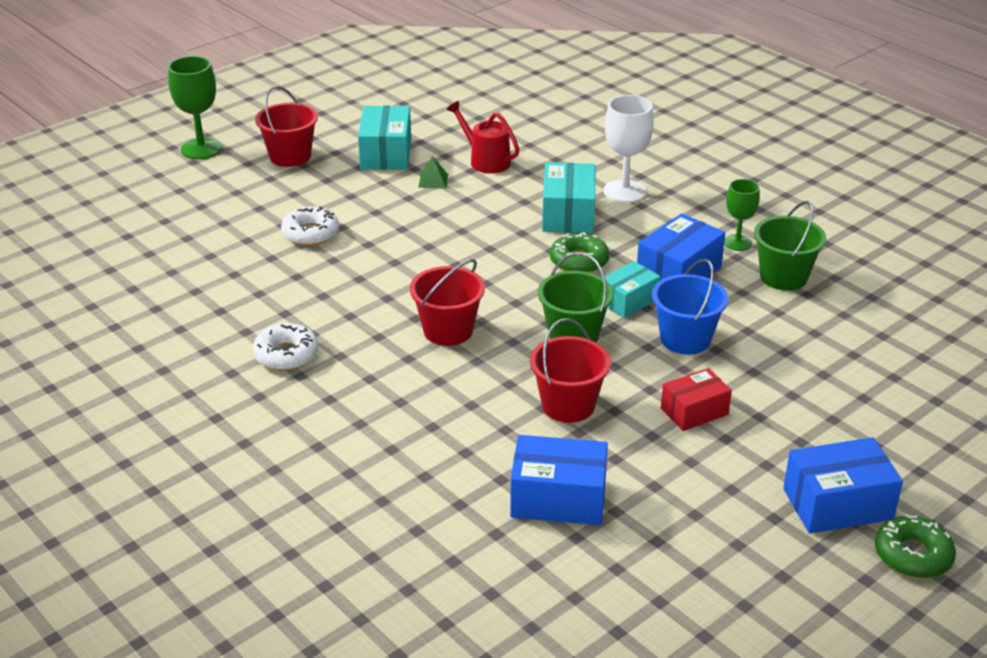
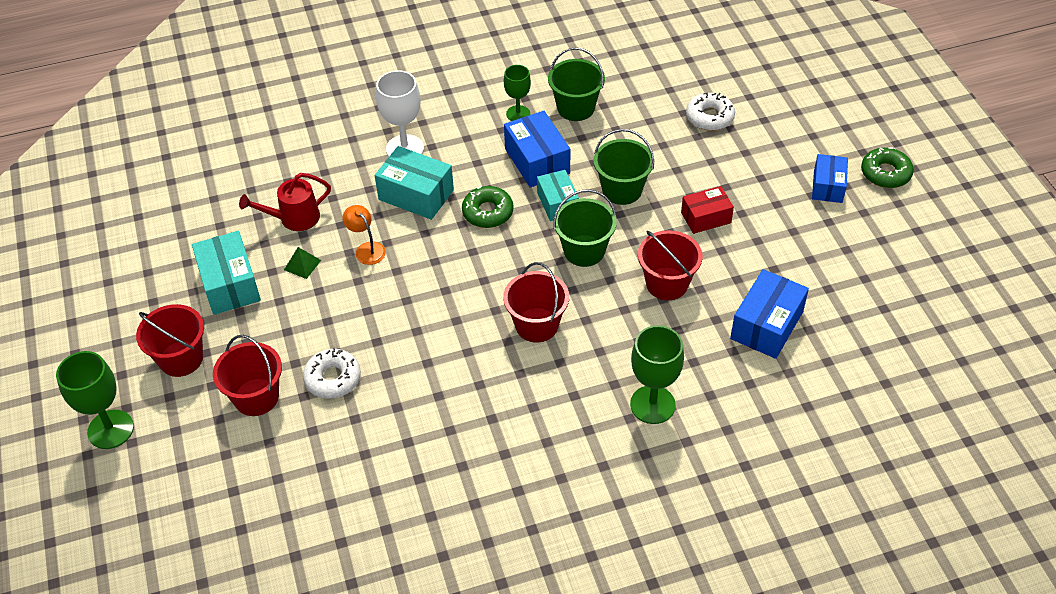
camera: 65 degrees left, 15 degrees up
white donut [253,323,319,371] -> white donut moved to [686,93,735,131]
turquoise box [358,106,411,170] -> turquoise box turned 45 degrees clockwise [192,231,261,315]
blue bucket [652,259,728,355] -> green bucket [594,129,654,205]
red box [661,368,732,431] -> red box turned 75 degrees clockwise [681,186,734,234]
blue box [783,437,903,534] -> blue box [812,154,848,203], size x0.66
none -> red bucket [213,335,282,416]
none -> orange lamp [342,205,386,265]
none -> green goblet [630,325,684,424]

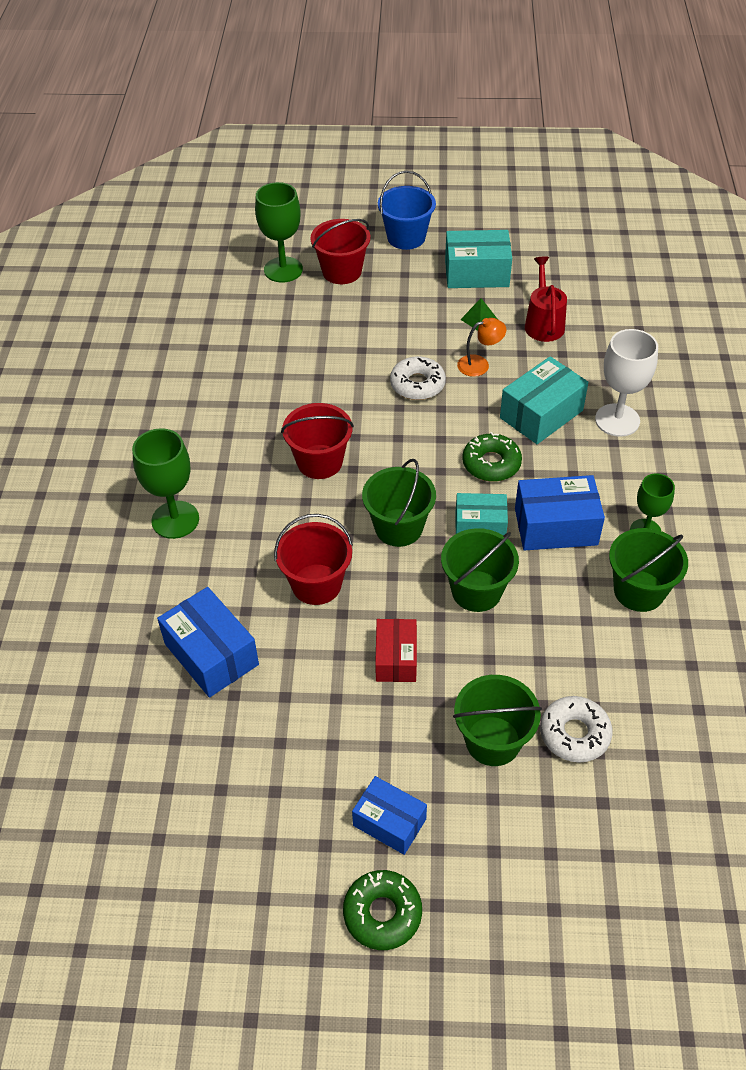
camera: 110 degrees right, 0 degrees up
green goblet [56,351,134,449] -> green goblet moved to [255,182,303,283]
red bucket [136,304,204,377] -> blue bucket [378,171,436,250]
white donut [303,348,361,399] -> white donut moved to [390,356,446,400]
none -> green bucket [453,675,542,766]

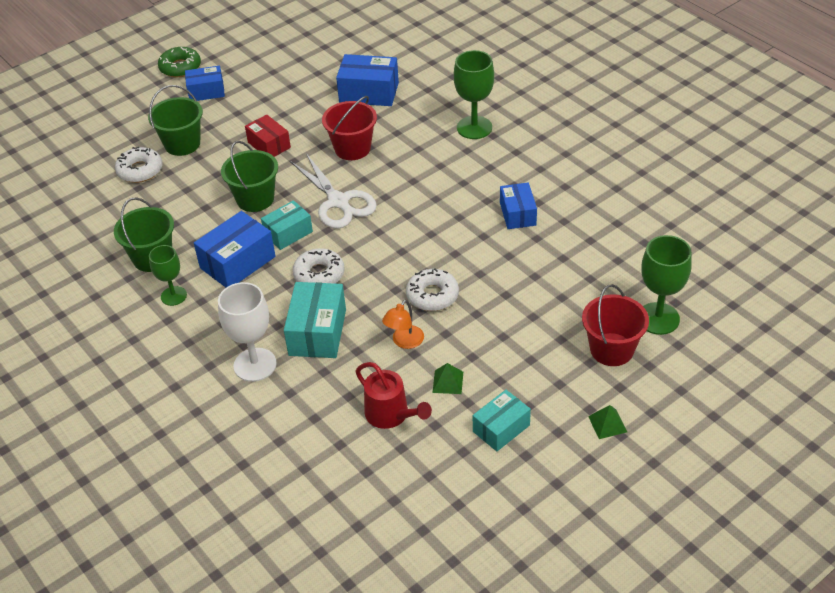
camera: 140 degrees right, 5 degrees down
red bucket [281,403,354,479] -> none
green bucket [362,459,436,547] -> white scissors [290,153,377,229]
blue bucket [378,171,436,250] -> green pyramid [588,405,627,439]
turquoise box [445,230,512,288] -> turquoise box [473,390,531,451], size x0.66
green donut [462,432,522,482] -> white donut [293,248,344,284]
none -> blue box [500,183,537,229]

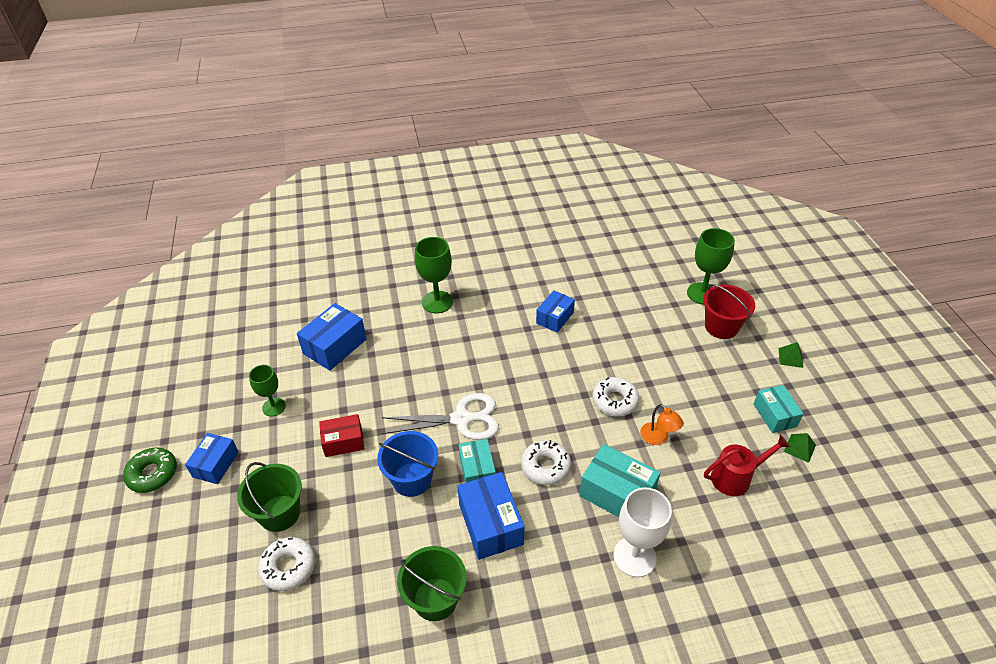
camera: 65 degrees left, 0 degrees up
green goblet [149,245,187,306] -> green goblet moved to [249,365,286,417]
green bucket [221,141,278,212] -> blue bucket [377,431,438,497]
red bucket [322,96,377,160] -> none
green pyramid [432,363,463,394] -> green pyramid moved to [784,433,816,463]
blue box [500,183,537,229] -> blue box turned 75 degrees counterclockwise [536,290,575,333]

